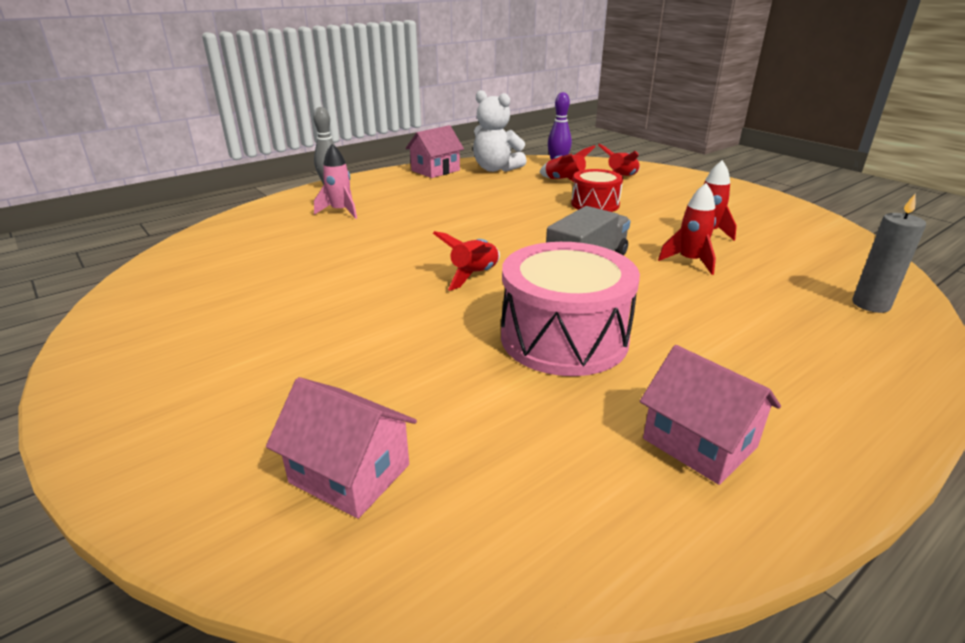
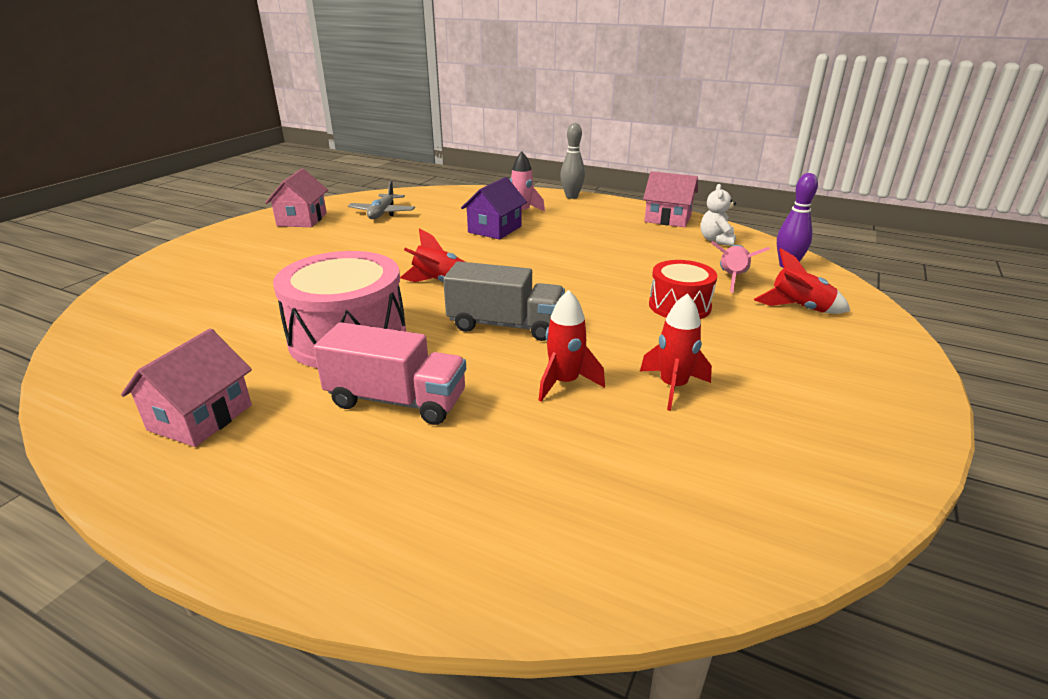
camera: 65 degrees right, 0 degrees up
pink house [266,377,417,519] -> pink house moved to [265,169,328,227]
white teddy bear [473,90,527,172] -> white teddy bear [701,184,736,246], size x0.61
red rocket [539,145,596,182] -> pink rocket [711,241,770,293]
grey candle [852,194,926,313] -> none
none -> pink truck [313,322,466,425]
none -> grey plane [348,181,415,219]
none -> purple house [461,177,527,239]

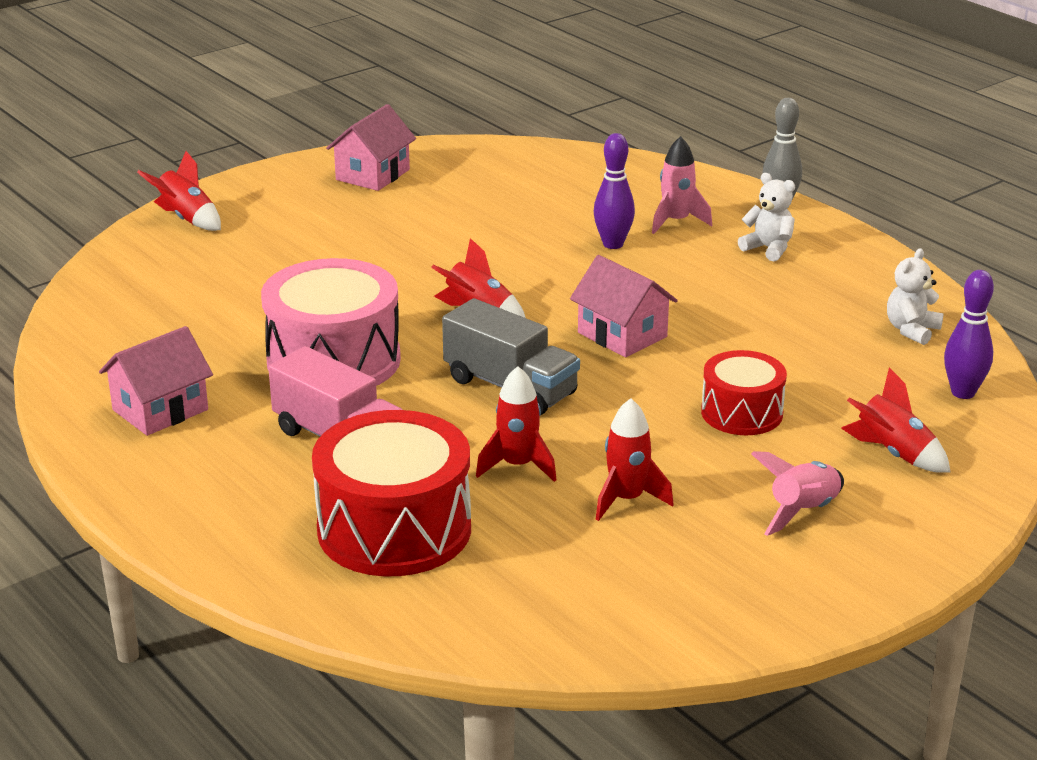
camera: 25 degrees right, 0 degrees up
grey plane [348,181,415,219] -> none
purple house [461,177,527,239] -> purple bowling pin [594,133,635,249]
pink house [643,171,698,227] -> pink house moved to [570,255,678,357]
pink rocket [711,241,770,293] -> pink rocket moved to [751,451,844,536]
none -> red rocket [137,151,221,231]
none -> red drum [312,410,471,576]
none -> white teddy bear [738,173,795,262]

